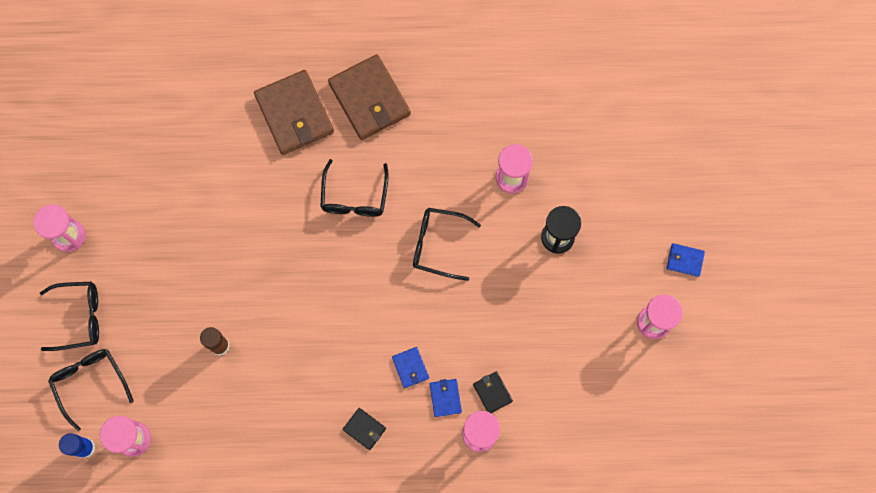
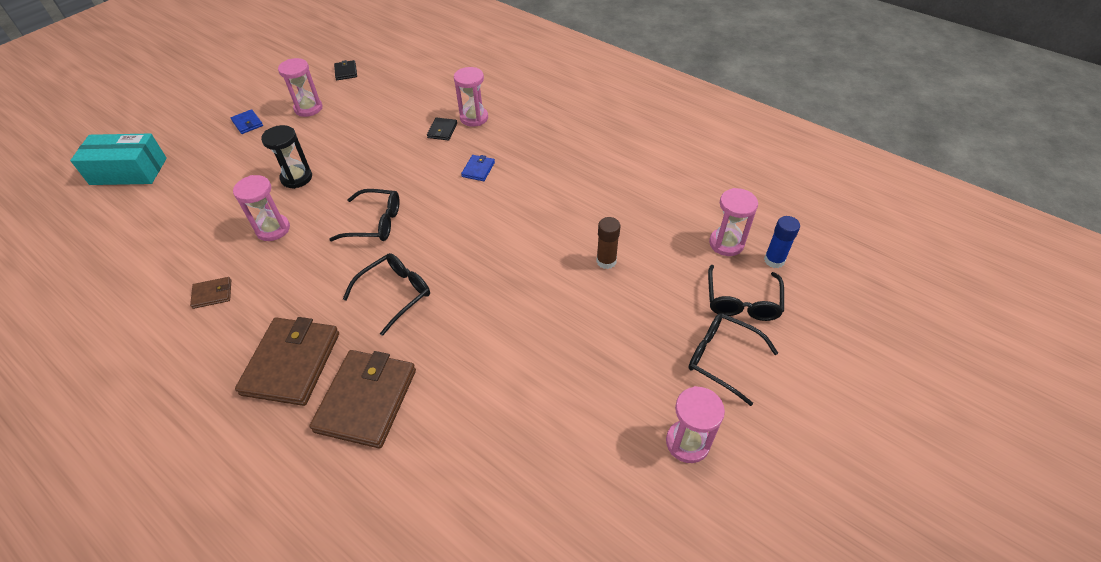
camera: 140 degrees left, 25 degrees down
black wallet [343,408,386,450] -> black wallet moved to [334,60,357,80]
black glasses [413,208,481,281] -> black glasses turned 45 degrees counterclockwise [329,189,400,241]
blue wallet [430,379,462,417] -> none
none -> turquoise box [70,133,167,185]
none -> brown wallet [190,277,231,309]

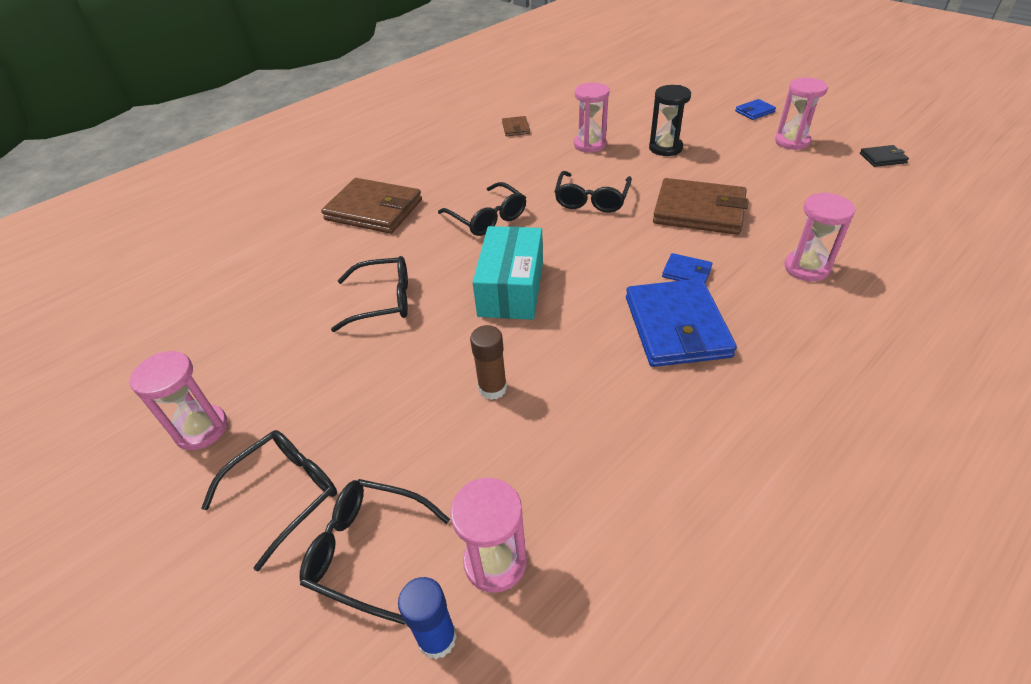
camera: 100 degrees right, 5 degrees down
turquoise box [70,133,167,185] -> turquoise box moved to [472,226,543,320]
brown wallet [235,317,339,406] -> brown wallet moved to [653,178,748,235]
black wallet [427,117,457,140] -> none
none -> black glasses [331,256,408,332]
none -> blue wallet [626,278,737,367]

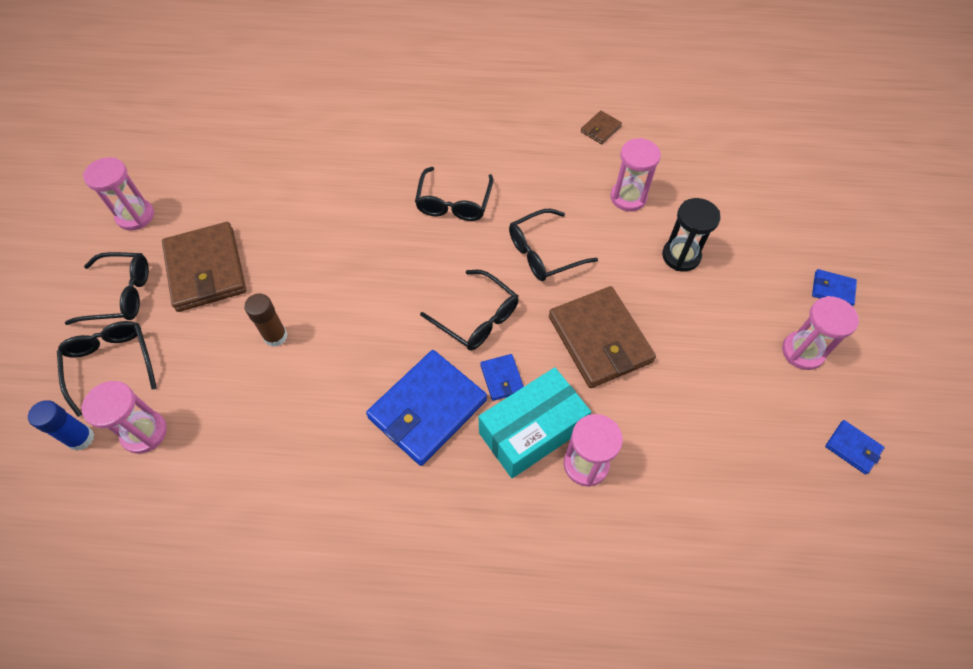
camera: 45 degrees right, 15 degrees up
brown wallet [321,178,422,234] -> brown wallet moved to [162,222,246,312]
black glasses [331,256,408,332] -> black glasses moved to [420,270,519,350]
turquoise box [472,226,543,320] -> turquoise box moved to [479,367,591,478]
black wallet [860,145,909,167] -> blue wallet [825,420,885,475]

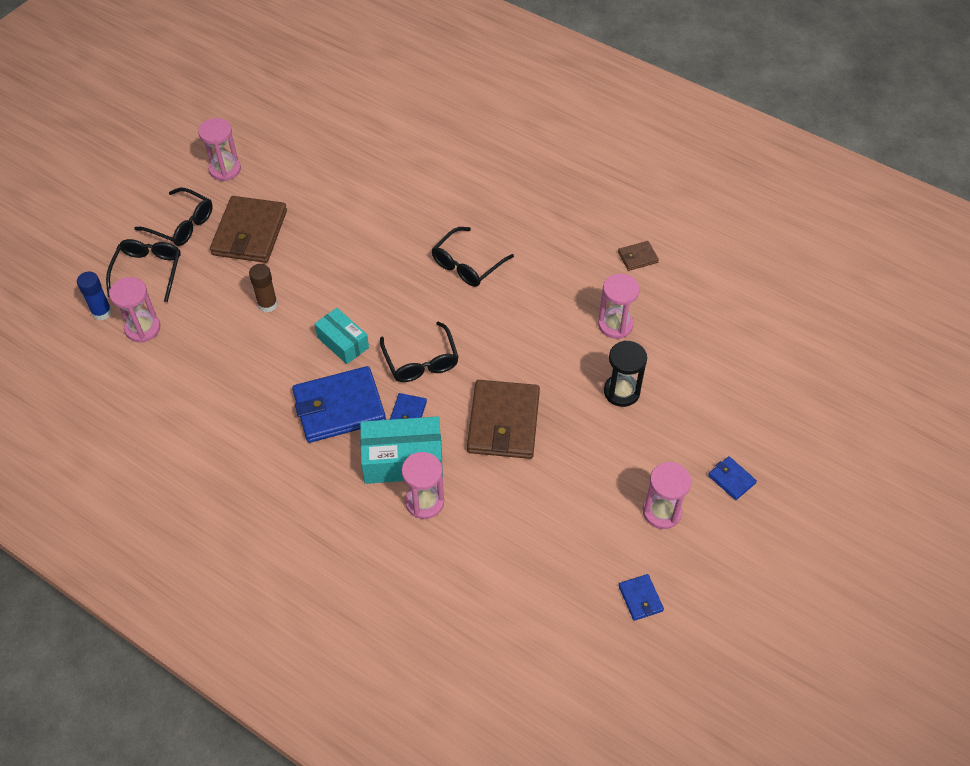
camera: 30 degrees right, 5 degrees down
black glasses [509,209,598,281] -> none
none -> turquoise box [314,308,369,364]

